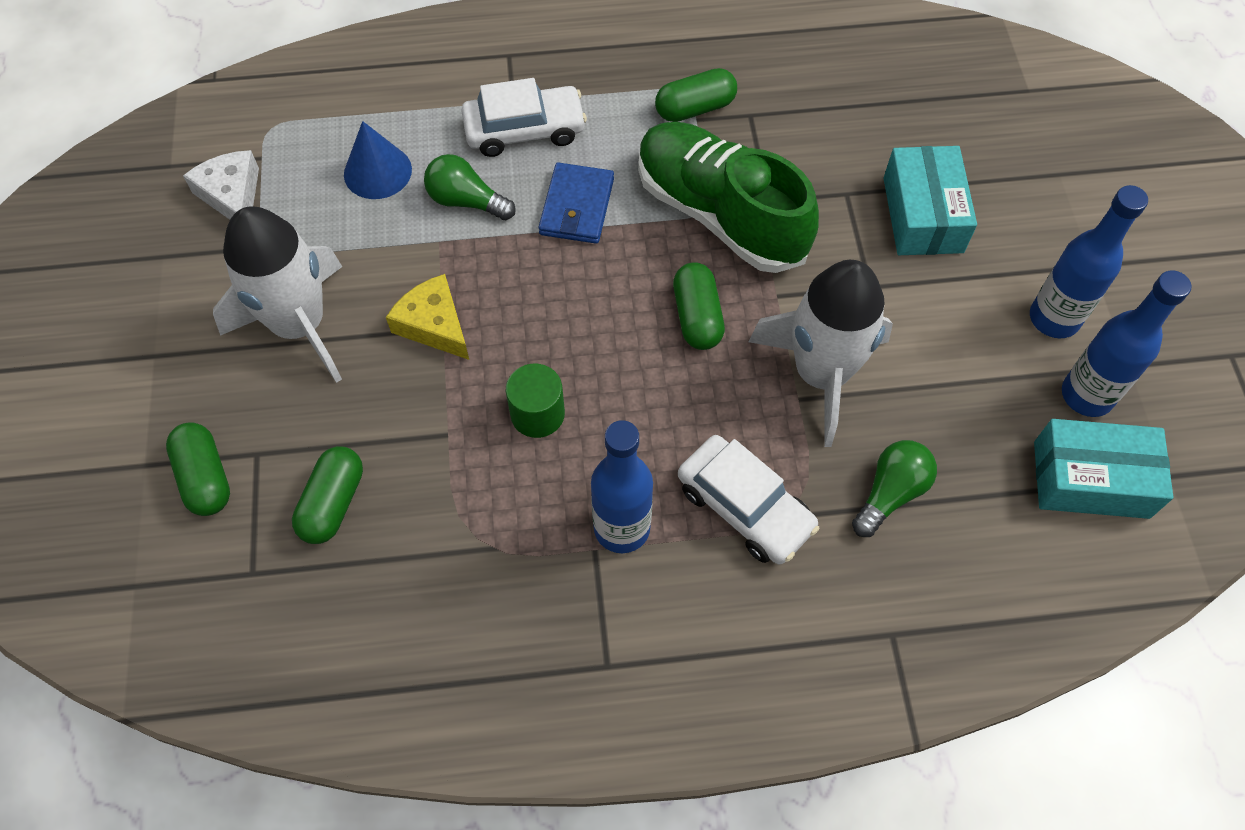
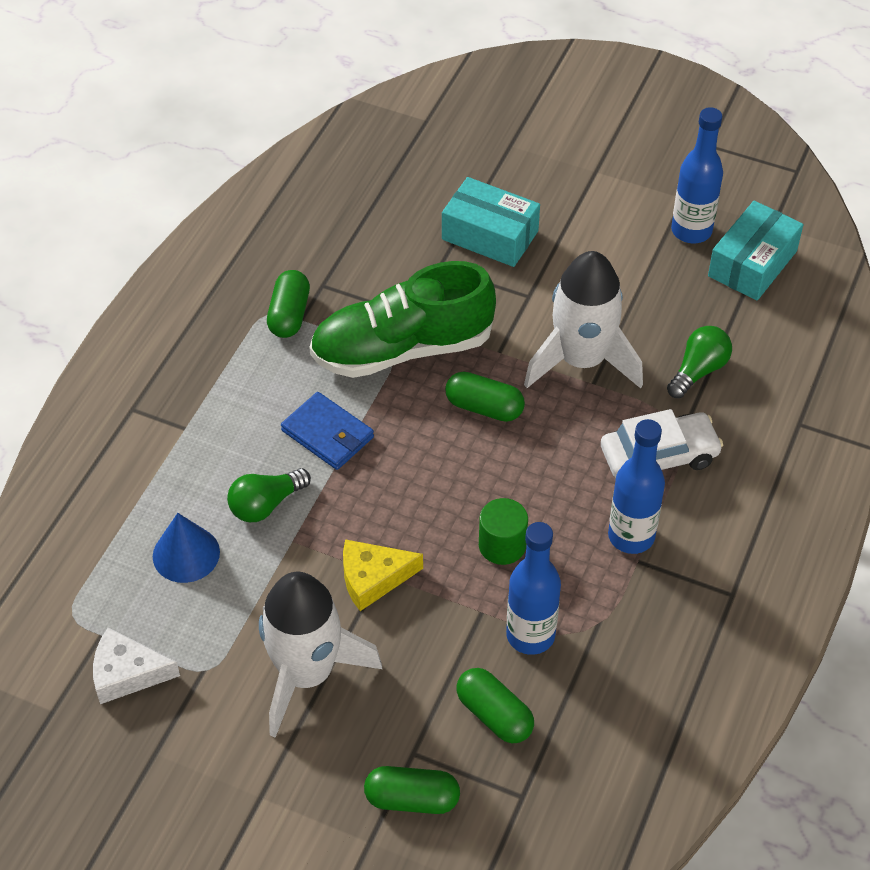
camera: 60 degrees left, 10 degrees down
white car [461,78,587,157] -> none
green light bulb [852,440,937,537] -> green light bulb turned 60 degrees clockwise [667,326,732,398]
blue bottle [1030,185,1148,338] -> blue bottle moved to [506,522,561,655]

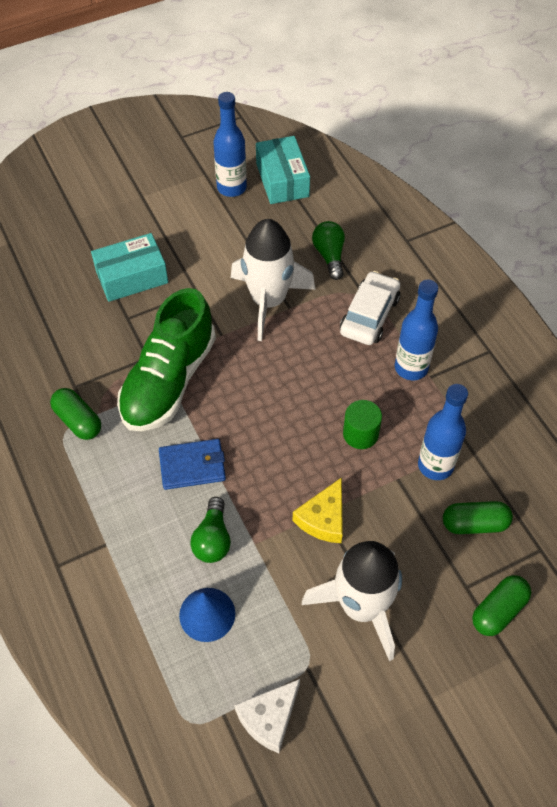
camera: 50 degrees left, 5 degrees up
green capsule [445,371,525,422] -> none

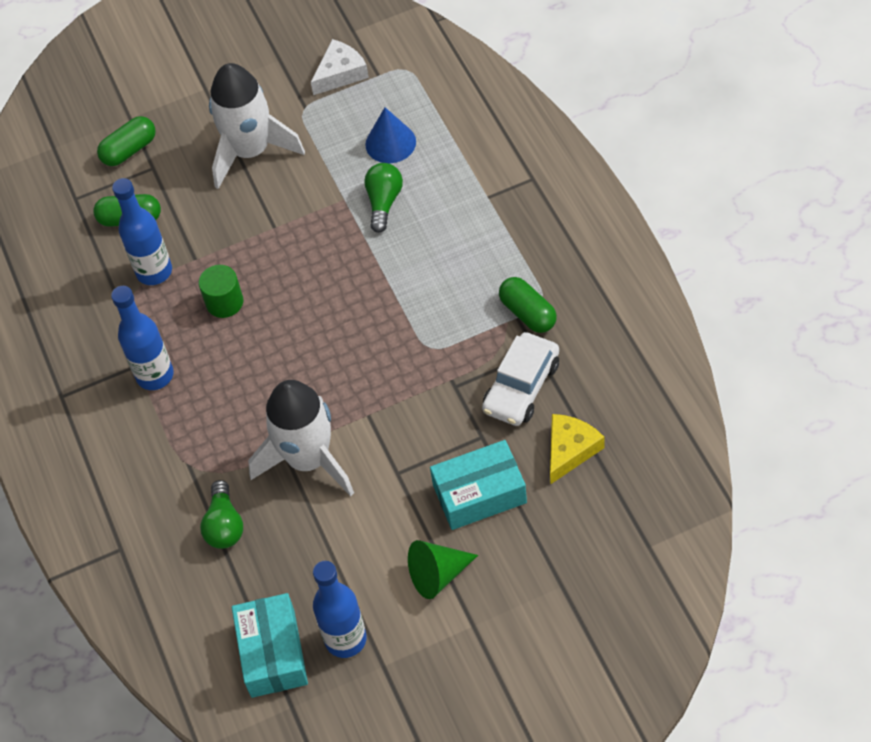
camera: 170 degrees left, 0 degrees up
green shoe [117,288,216,431] -> none
blue wallet [159,439,226,490] -> none
yellow cheese [293,477,343,543] -> yellow cheese moved to [550,414,604,484]
white car [340,271,401,345] -> white car moved to [482,332,559,426]
none -> green cone [408,540,478,599]

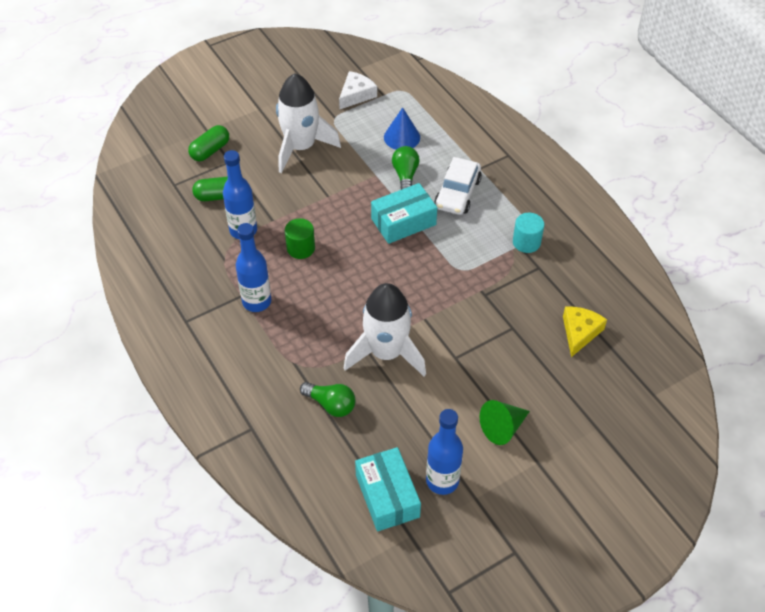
camera: 15 degrees left, 5 degrees down
green light bulb [200,480,243,549] -> green light bulb turned 45 degrees counterclockwise [300,382,356,417]
turquoise box [430,440,527,530] -> turquoise box moved to [371,183,437,244]
white car [482,332,559,426] -> white car moved to [435,157,482,215]
green capsule [499,277,557,333] -> turquoise cylinder [513,213,544,253]

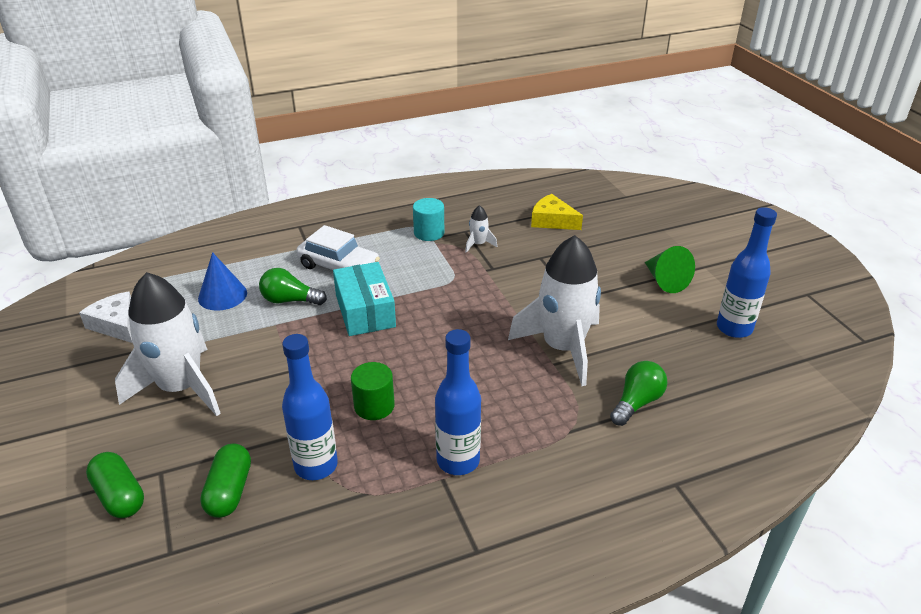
camera: 80 degrees left, 15 degrees down
turquoise box [355,447,421,532] -> none
none -> white rocket [465,205,497,253]

